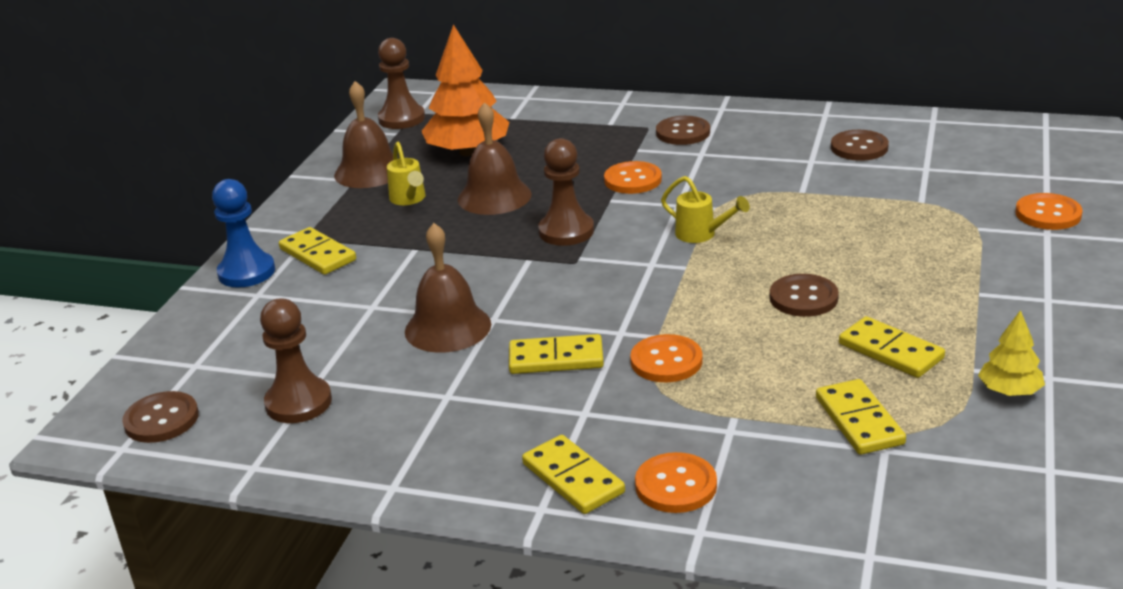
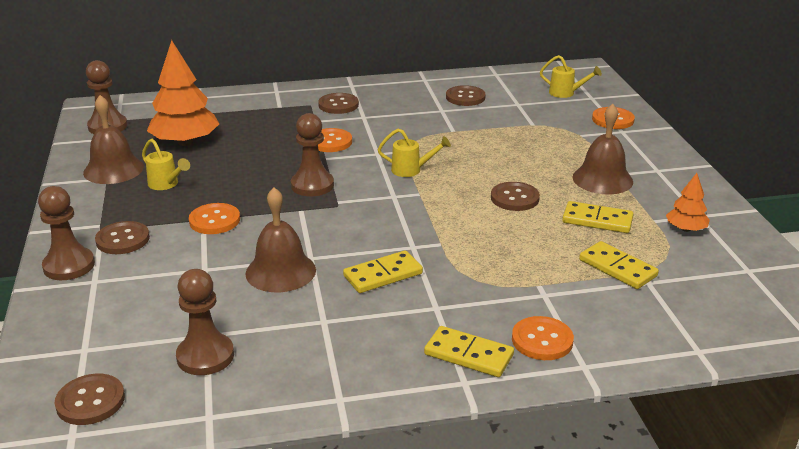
camera: 30 degrees left, 0 degrees up
blue pawn [212,179,275,288] -> brown pawn [38,186,95,280]
yellow domino [279,227,356,275] -> brown button [95,221,150,254]
brown bell [458,102,532,215] -> brown bell moved to [572,104,633,194]
orange button [630,334,703,382] -> orange button moved to [189,203,240,234]
yellow tree [978,310,1045,396] -> orange tree [666,173,710,232]
none -> yellow watering can [540,55,602,98]

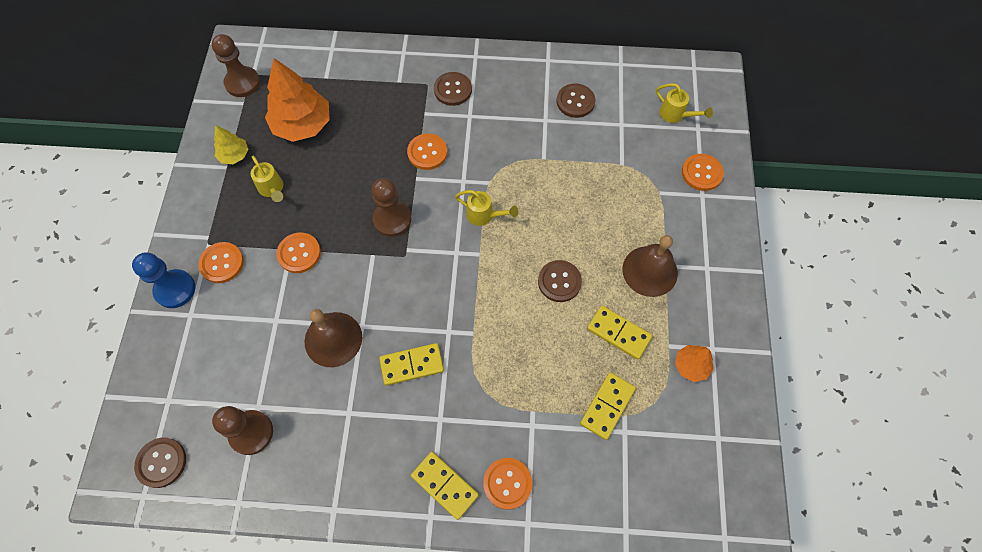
camera: 15 degrees right, 35 degrees up
brown pawn [38,186,95,280] -> blue pawn [132,252,195,308]
brown bell [83,95,144,184] -> yellow tree [214,125,248,164]
brown button [95,221,150,254] -> orange button [198,242,244,283]
yellow domino [579,241,659,289] -> yellow domino turned 60 degrees clockwise [580,372,636,440]

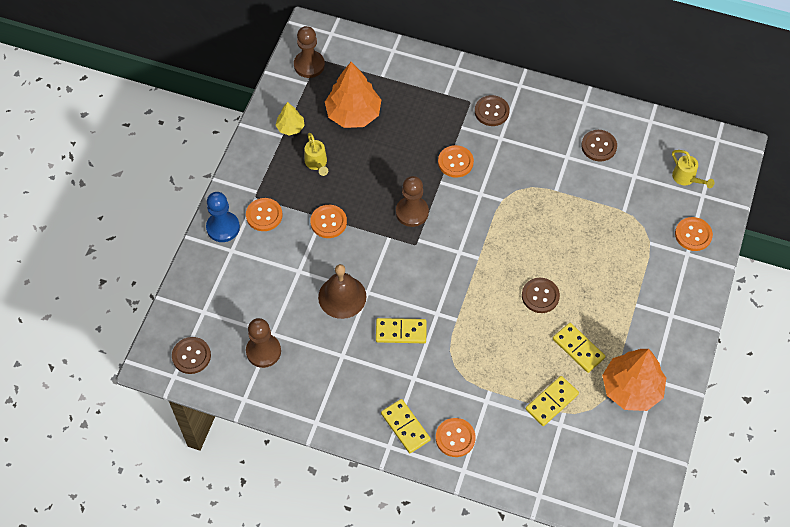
camera: 15 degrees right, 5 degrees down
yellow watering can [455,190,518,226] -> none
brown bell [622,235,678,297] -> none
orange tree [675,345,714,382] -> orange tree [602,349,666,411], size x1.95

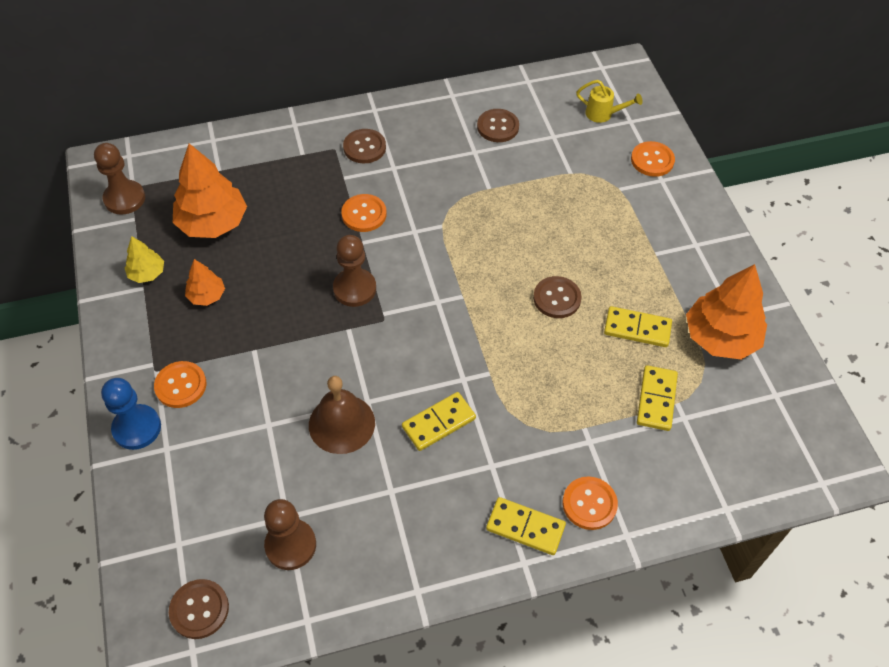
camera: 35 degrees left, 5 degrees down
yellow watering can [305,133,328,176] -> orange tree [185,259,225,306]
orange button [310,205,347,238] -> none

